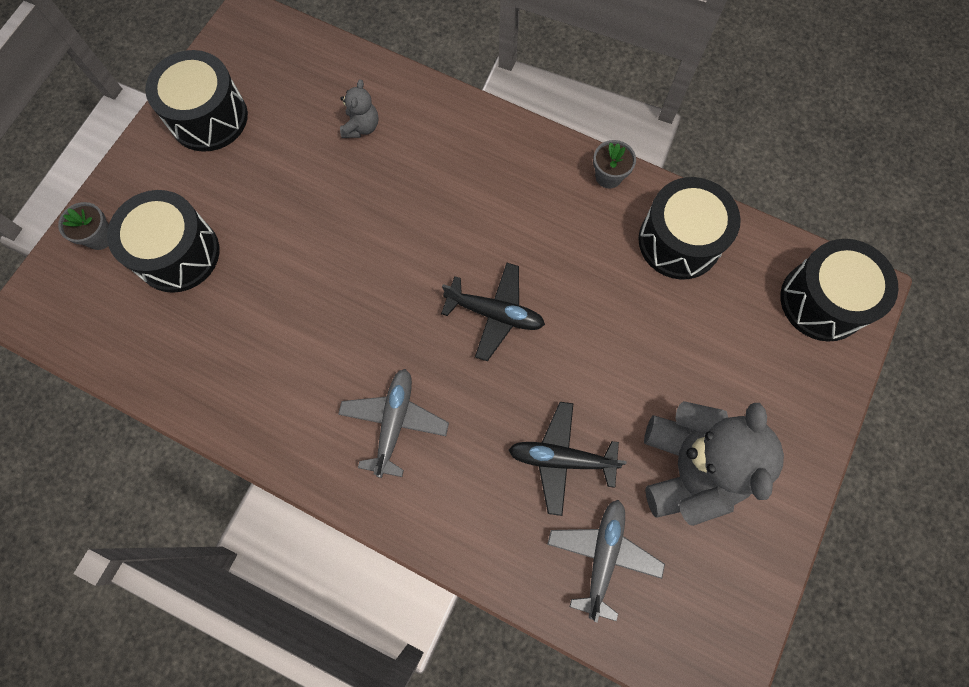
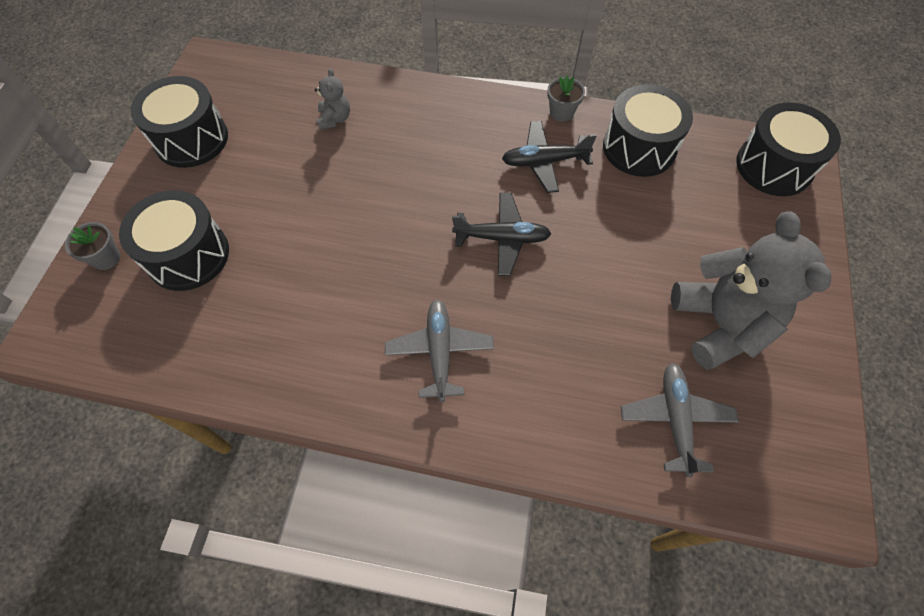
camera: 15 degrees left, 10 degrees down
black plane [509,402,627,516] -> black plane moved to [502,121,597,193]

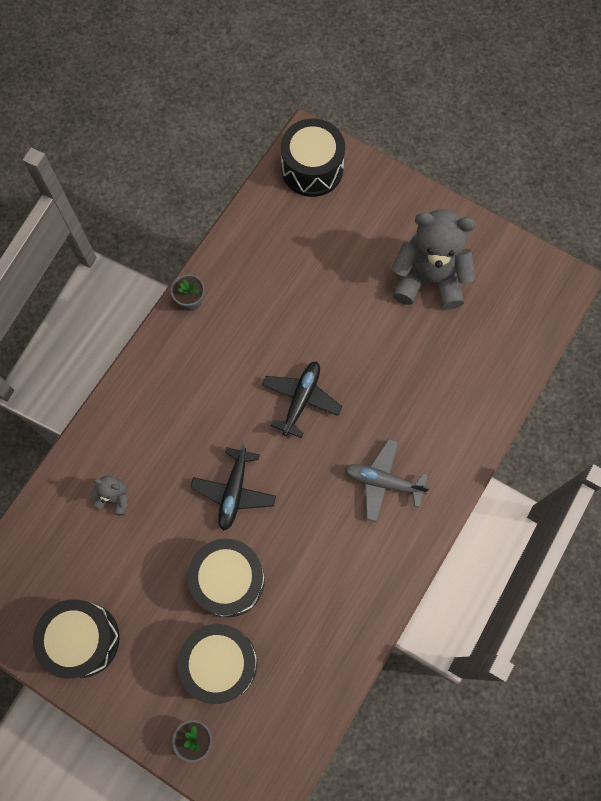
camera: 70 degrees left, 10 degrees up
black plane [502,121,597,193] -> black plane moved to [190,443,276,531]
black drum [603,84,693,177] -> black drum moved to [187,539,265,617]
grey plane [621,363,739,477] -> none

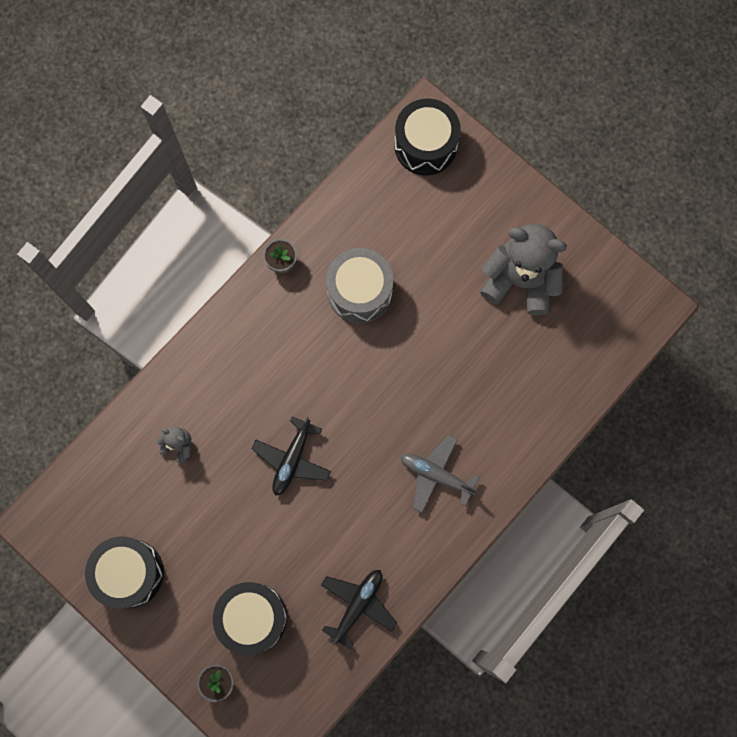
camera: 10 degrees right, 5 degrees up
black drum [187,539,265,617] -> none
black plane [262,361,342,438] -> black plane moved to [321,570,397,649]
none -> grey drum [326,248,393,323]

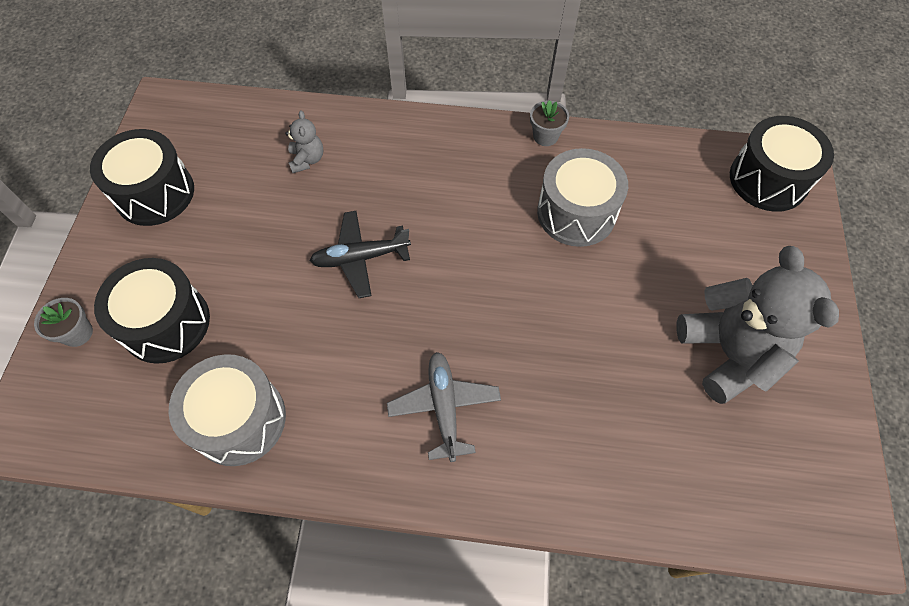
camera: 55 degrees right, 15 degrees down
black plane [321,570,397,649] -> grey drum [169,354,286,466]

